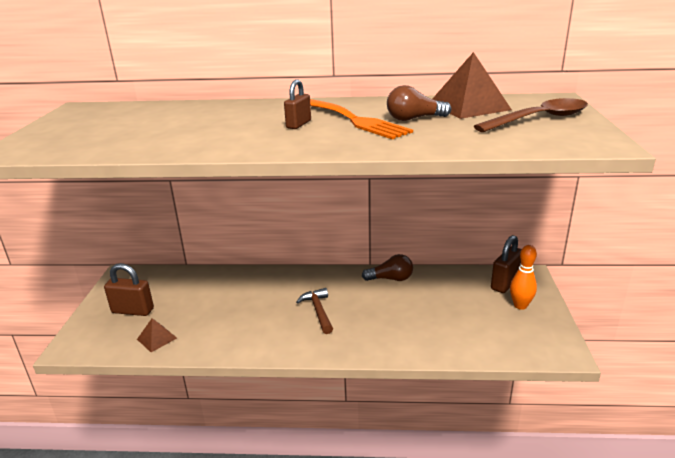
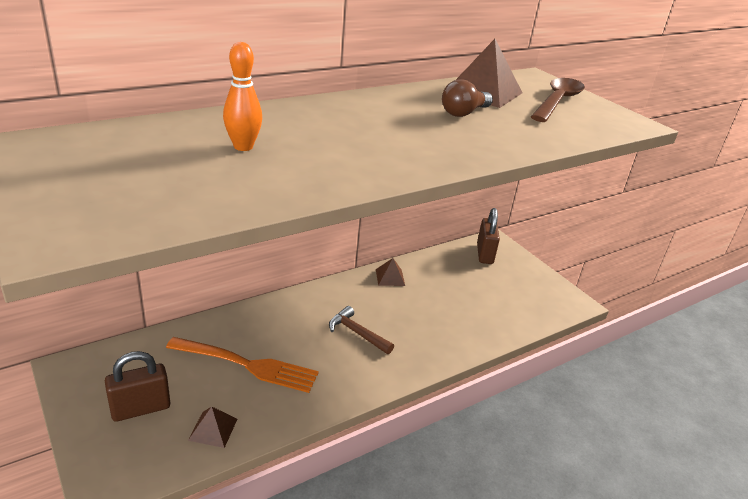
camera: 40 degrees left, 5 degrees up
brown padlock [284,79,311,129] -> none
orange fork [310,99,413,139] -> orange fork moved to [166,337,319,393]
brown light bulb [362,254,413,281] -> brown pyramid [376,258,405,286]
orange bowling pin [510,245,537,310] -> orange bowling pin moved to [223,42,262,151]

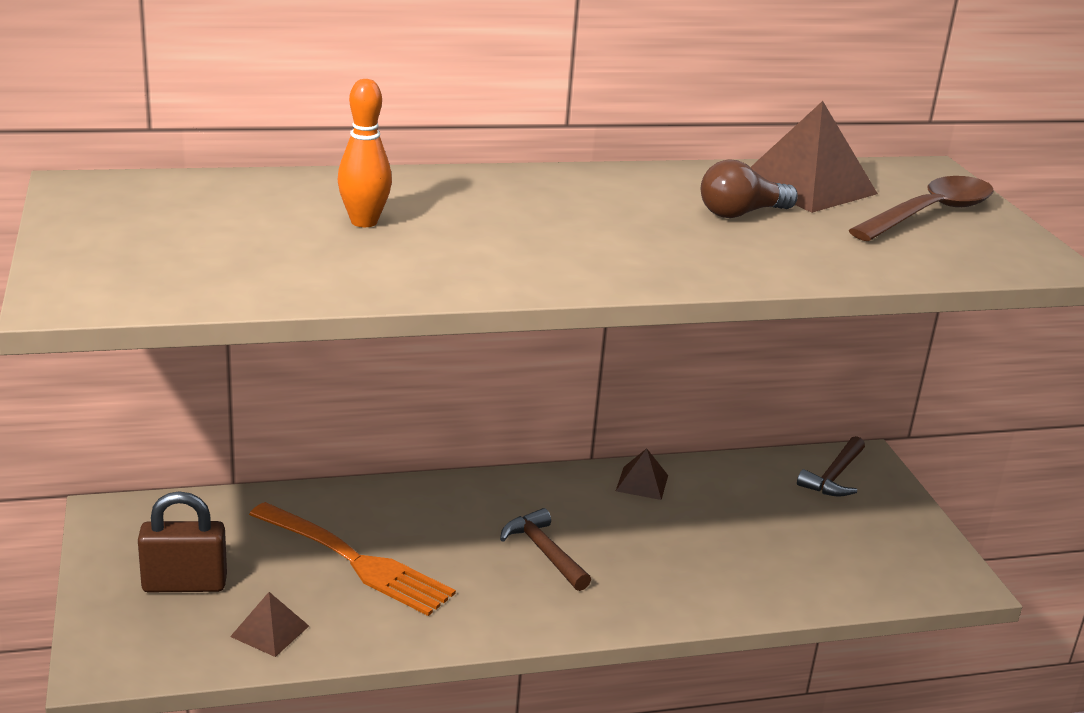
camera: 20 degrees right, 5 degrees down
brown padlock [477,208,500,264] -> brown hammer [797,436,865,497]

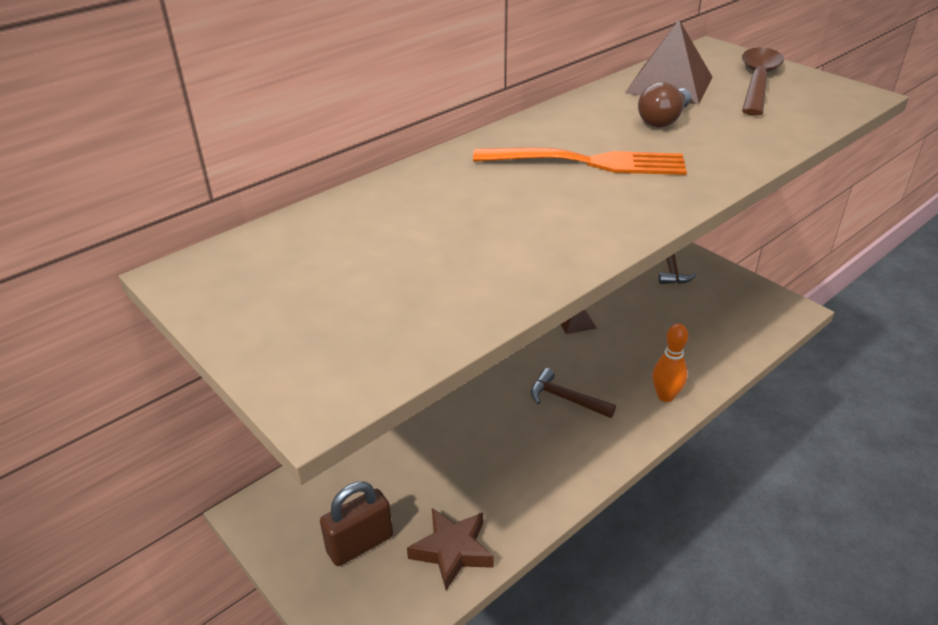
camera: 25 degrees left, 10 degrees up
brown pyramid [230,592,309,657] -> brown star [407,508,494,590]
orange fork [249,502,456,616] -> orange fork moved to [473,147,687,175]
orange bowling pin [338,79,392,227] -> orange bowling pin moved to [652,323,688,402]

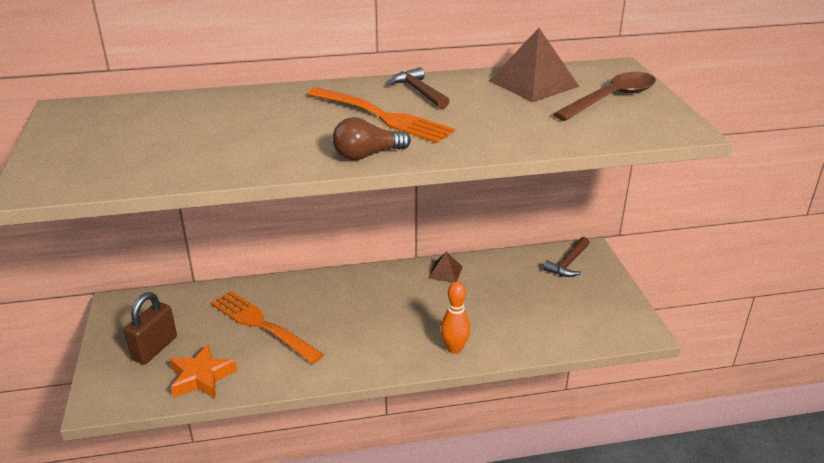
camera: 30 degrees right, 5 degrees down
brown padlock [320,482,393,566] -> brown padlock turned 60 degrees counterclockwise [124,292,177,364]
brown star [407,508,494,590] -> orange star [170,344,237,399]
brown hammer [531,368,616,418] -> brown hammer moved to [389,67,449,109]
brown light bulb [638,82,692,128] -> brown light bulb moved to [333,117,411,160]
none -> orange fork [210,291,324,364]

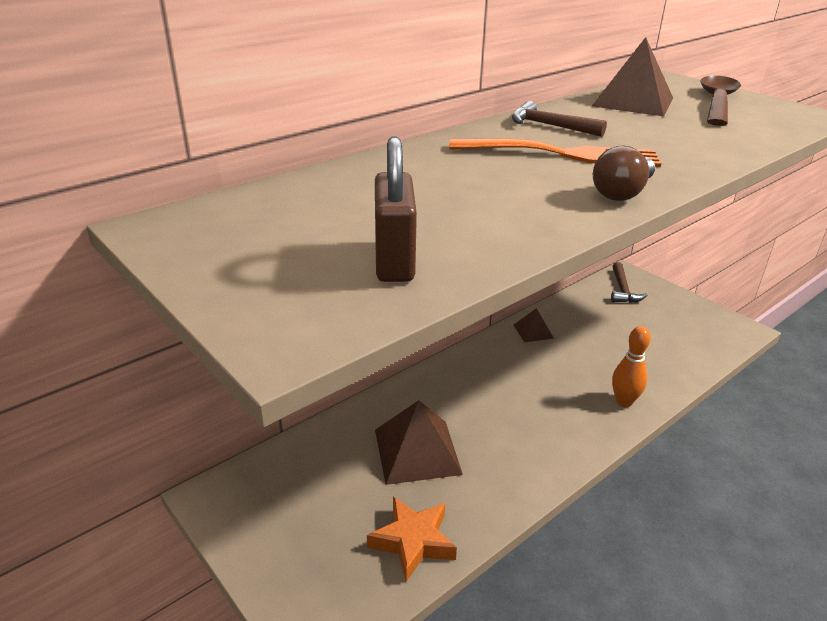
camera: 30 degrees left, 0 degrees up
brown padlock [124,292,177,364] -> brown padlock moved to [375,137,417,282]
orange fork [210,291,324,364] -> brown pyramid [375,400,463,485]

